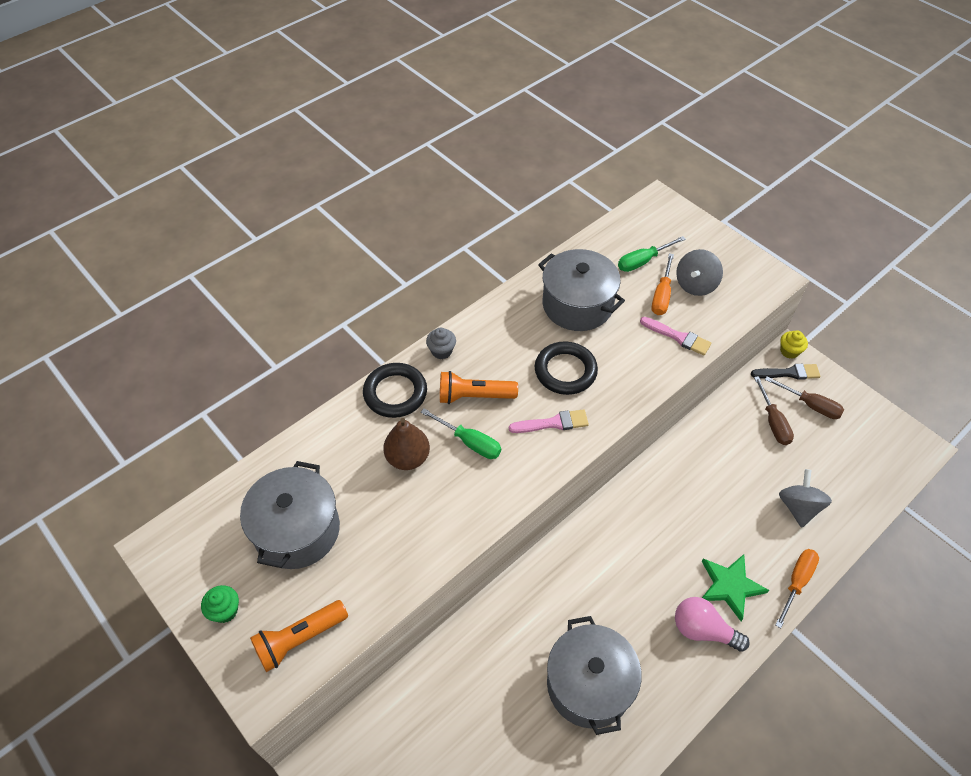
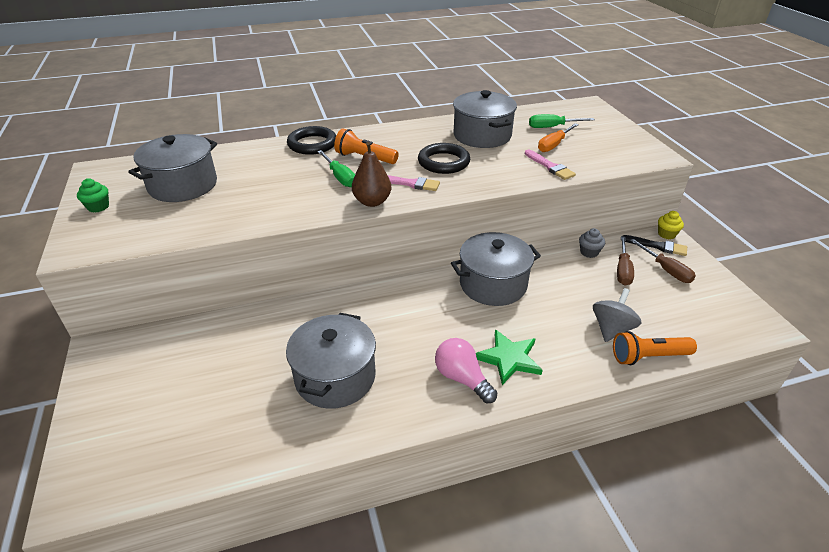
camera: 25 degrees right, 15 degrees down
orange flashlight [250,600,348,672] -> orange flashlight moved to [613,331,697,365]
brown pear [383,418,430,470] -> brown pear moved to [352,142,391,207]
grey cupcake [426,328,456,359] -> grey cupcake moved to [579,228,605,258]
grey spinning top [676,249,723,296] -> none
orange screwdriver [775,549,819,628] -> none
none -> grey pot [451,232,541,306]

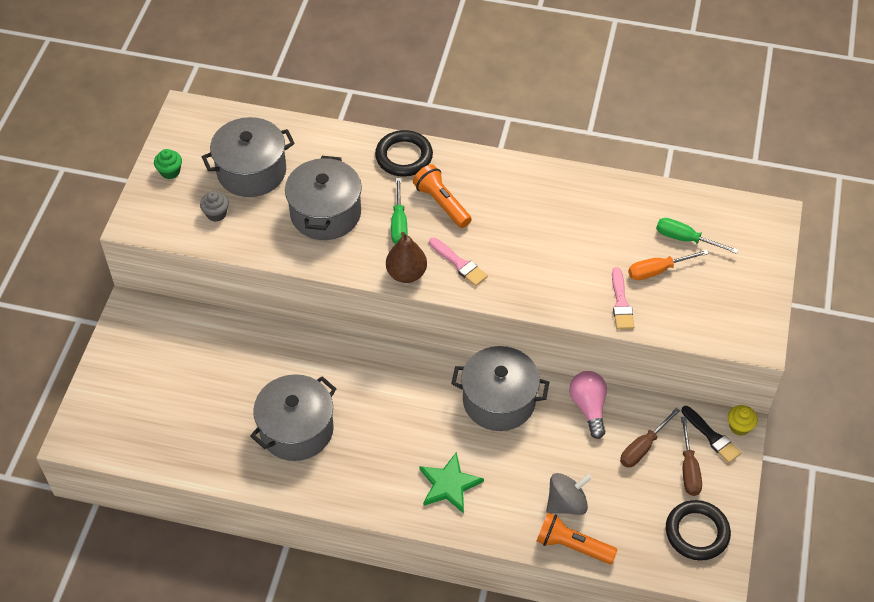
camera: 30 degrees right, 15 degrees up
black ring [418,143,470,174] -> black ring moved to [666,500,731,561]
pink light bulb [435,338,497,403] -> pink light bulb moved to [569,371,607,439]
grey pot [453,90,517,148] -> grey pot moved to [285,156,362,240]
grey cupcake [579,228,605,258] -> grey cupcake moved to [200,191,229,222]

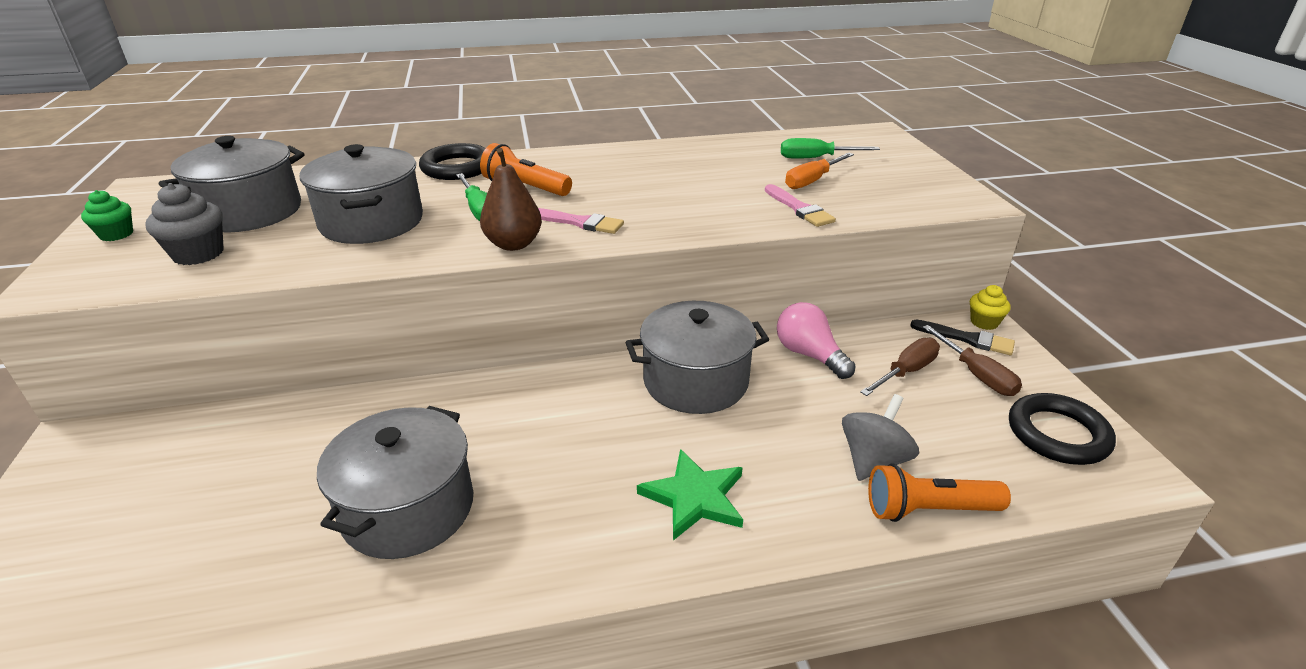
camera: 25 degrees left, 20 degrees down
grey cupcake [200,191,229,222] -> grey cupcake [145,183,224,265], size x1.51
brown screwdriver [620,408,680,468] -> brown screwdriver turned 150 degrees counterclockwise [860,338,940,396]

